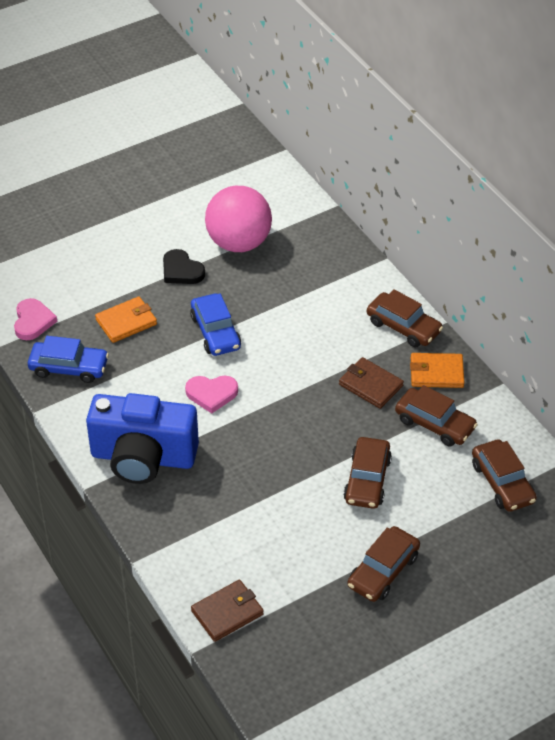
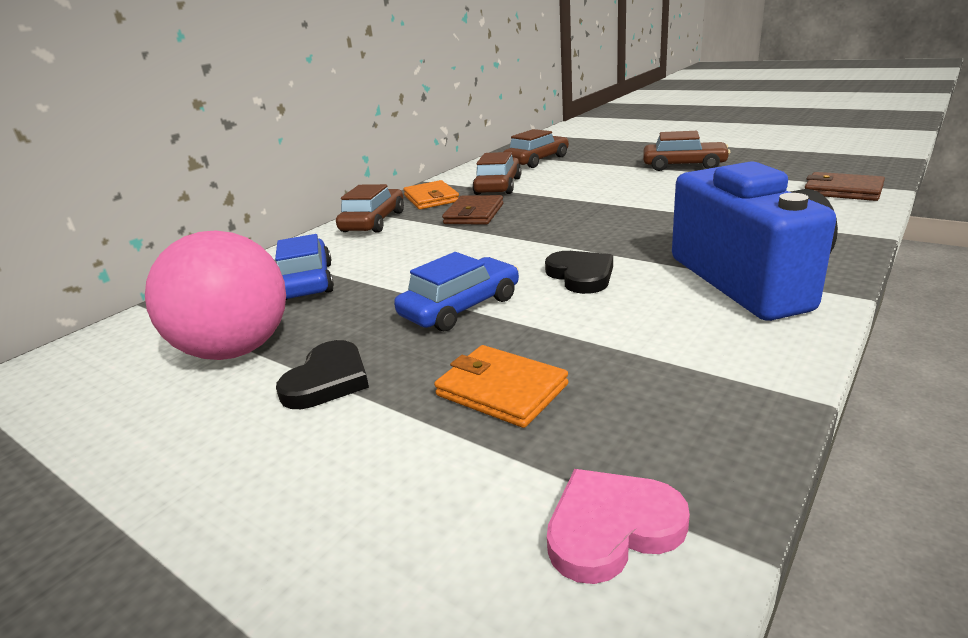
camera: 110 degrees left, 20 degrees down
blue car [28,336,109,383] -> blue car moved to [275,234,334,300]
pink heart [185,376,238,413] -> black heart [545,251,613,294]
brown car [343,437,392,509] -> none

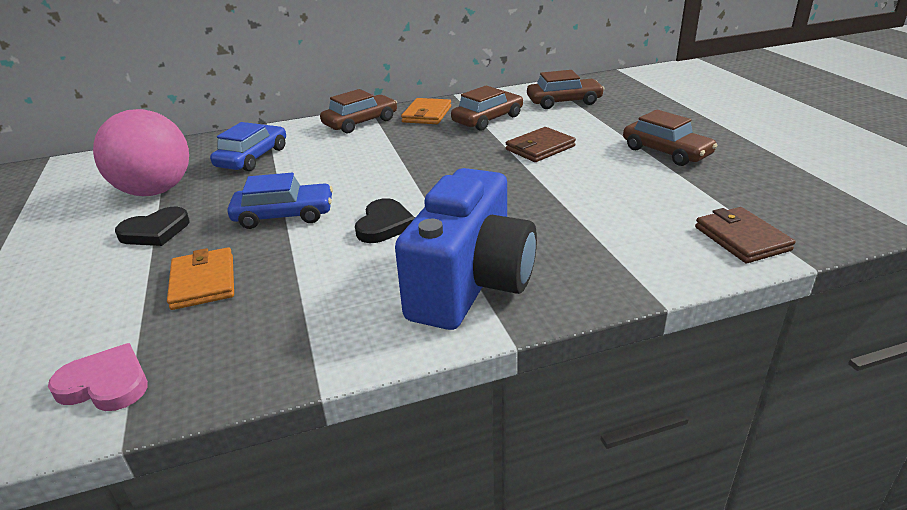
camera: 35 degrees right, 5 degrees up
brown wallet [442,195,503,225] -> brown wallet moved to [506,127,576,162]

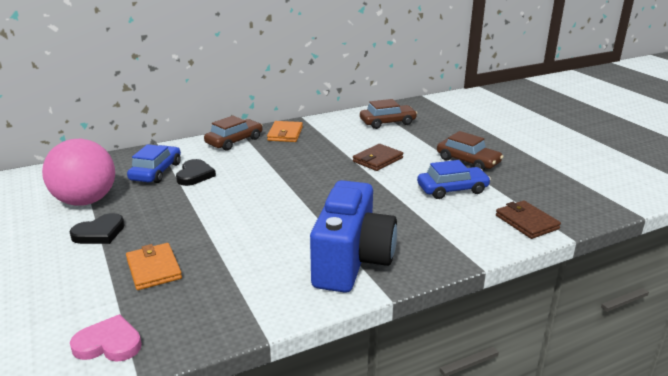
camera: 10 degrees left, 5 degrees down
blue car [227,173,333,229] -> blue car moved to [417,160,491,199]
black heart [355,198,415,243] -> black heart moved to [176,159,216,186]
brown car [451,86,523,131] -> none

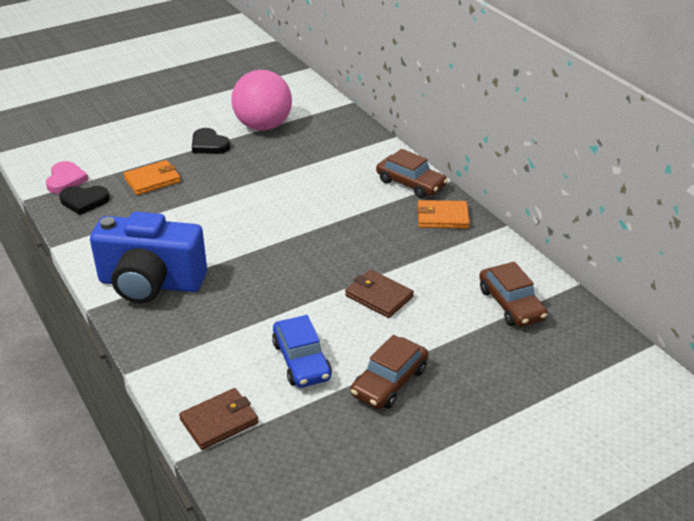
camera: 85 degrees right, 10 degrees up
blue car [127,144,181,183] -> none
black heart [176,159,216,186] -> black heart moved to [59,186,110,215]

